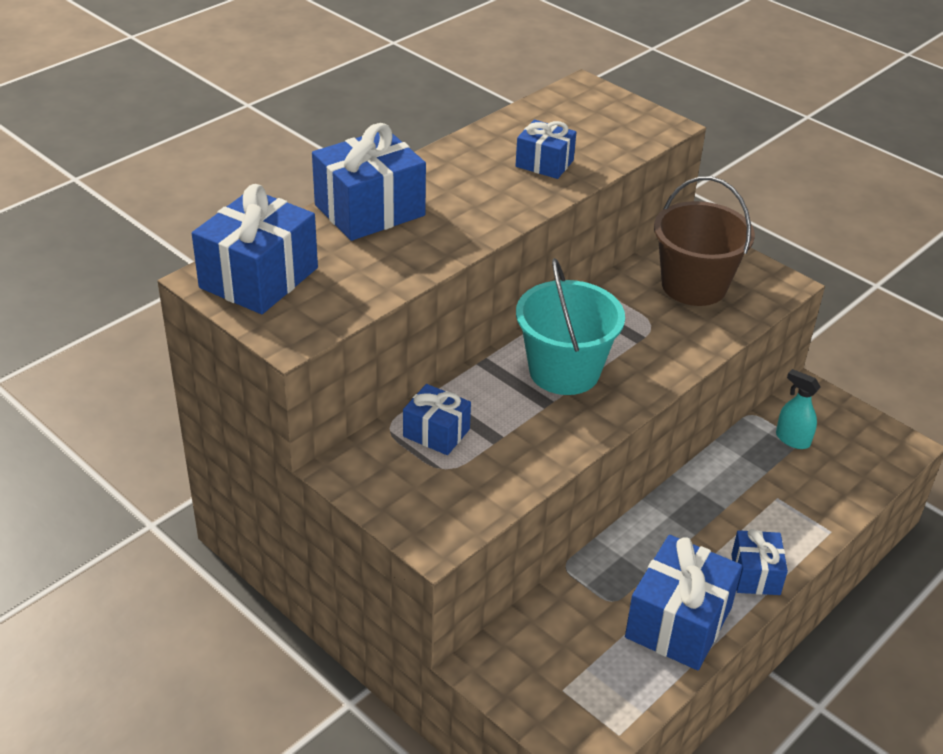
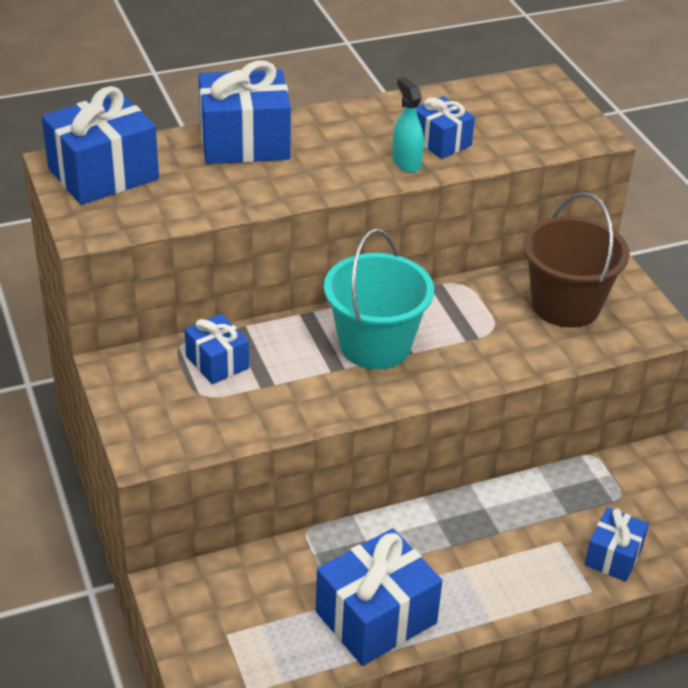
camera: 25 degrees right, 0 degrees up
blue gift [731,529,788,595] -> blue gift moved to [584,507,649,582]
turquoise spray bottle [776,369,821,449] -> turquoise spray bottle moved to [392,77,424,172]

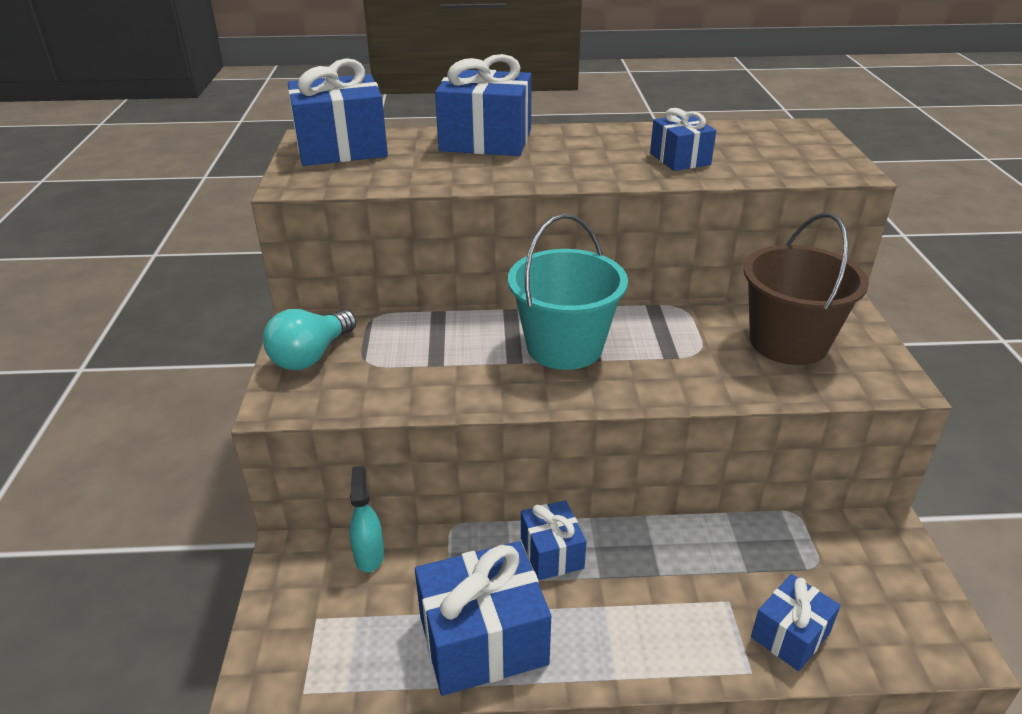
camera: 20 degrees right, 5 degrees down
blue gift [185,314,249,384] -> blue gift moved to [521,500,587,580]
turquoise spray bottle [392,77,424,172] -> turquoise spray bottle moved to [349,466,384,572]
none -> turquoise light bulb [263,309,357,370]

